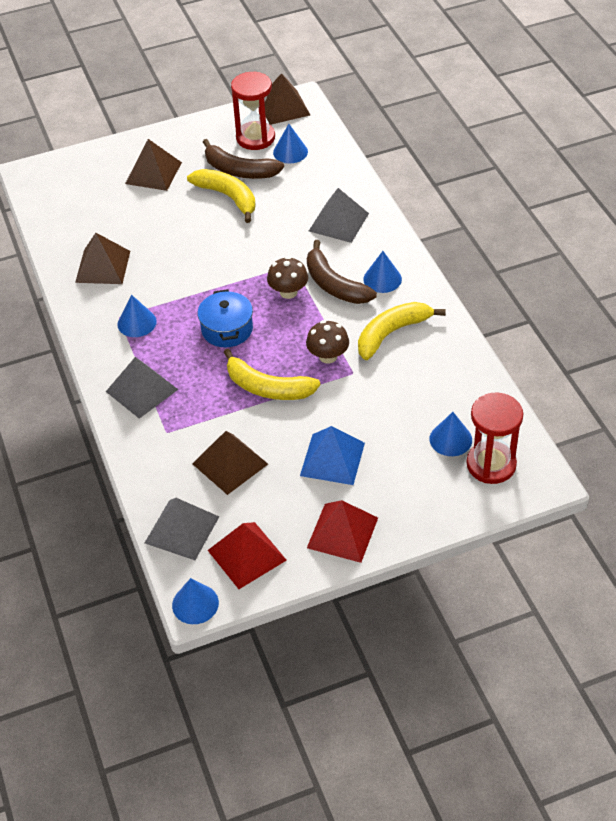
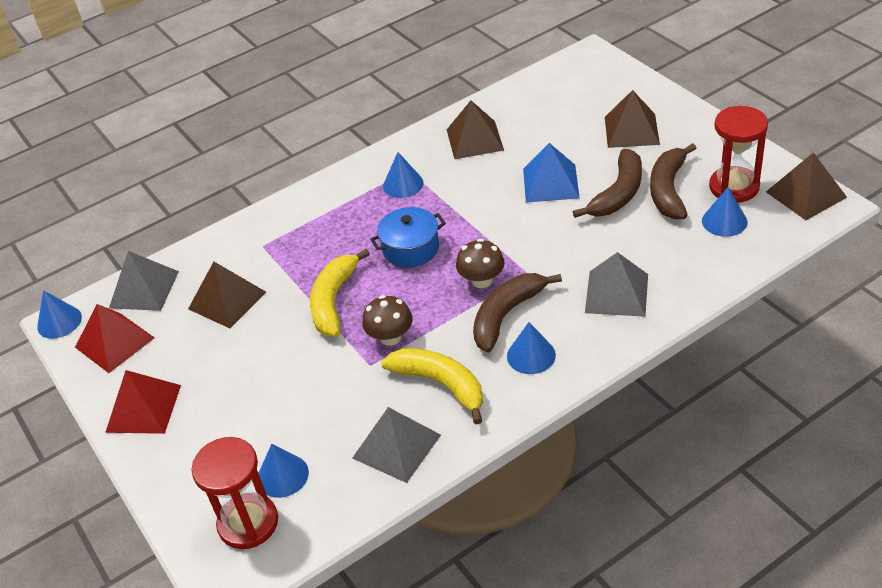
camera: 80 degrees right, 5 degrees down
grey pyramid [106,357,178,419] -> grey pyramid moved to [352,407,441,483]
yellow banana [187,169,256,223] -> brown banana [573,149,642,218]
blue pyramid [300,426,365,485] -> blue pyramid moved to [523,143,580,203]

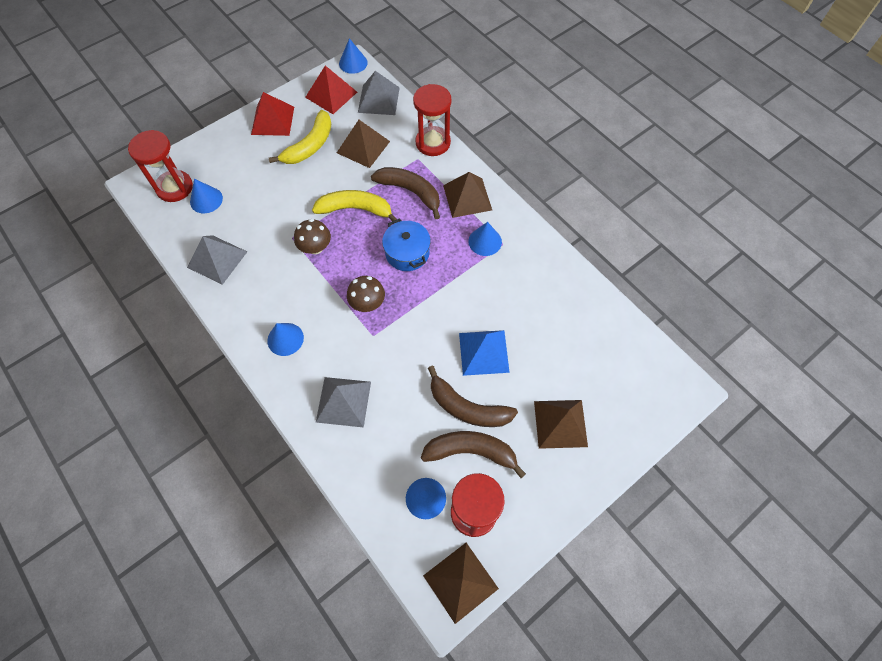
camera: 80 degrees right, 20 degrees up
yellow banana [381,348,483,424] -> yellow banana moved to [269,110,331,164]
brown pyramid [447,101,504,159] -> brown pyramid moved to [443,172,492,218]
brown banana [473,273,562,353] -> brown banana moved to [371,167,440,219]
none -> red hourglass [413,84,451,156]

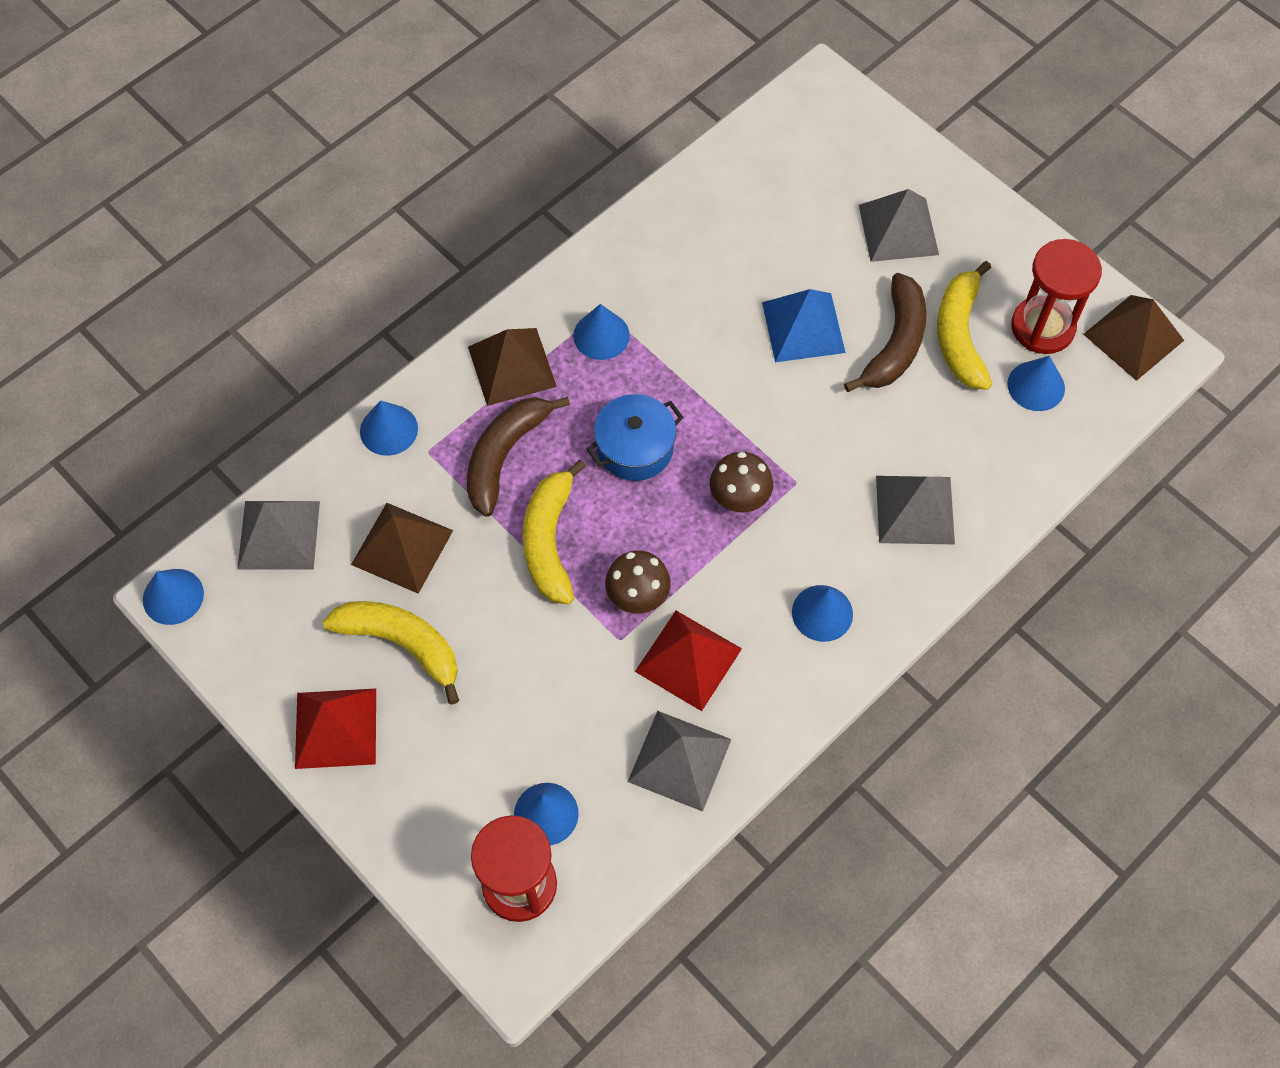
camera: 95 degrees left, 0 degrees up
red pyramid [305,66,357,114] -> red pyramid moved to [635,611,742,711]
red hourglass [413,84,451,156] -> blue cone [360,400,418,456]
brown banana [421,431,526,478] -> yellow banana [937,261,992,390]
brown pyramid [534,400,588,449] -> grey pyramid [859,189,939,262]

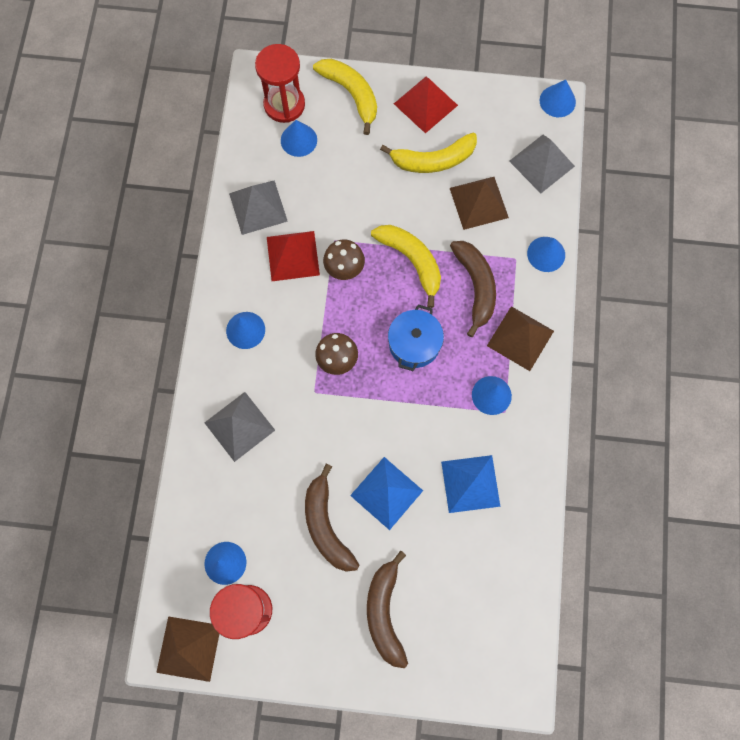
camera: 140 degrees right, 10 degrees up
grey pyramid [859,189,939,262] -> brown banana [367,550,408,668]
yellow banana [937,261,992,390] -> yellow banana moved to [313,59,377,135]
none -> blue pyramid [441,455,501,513]

